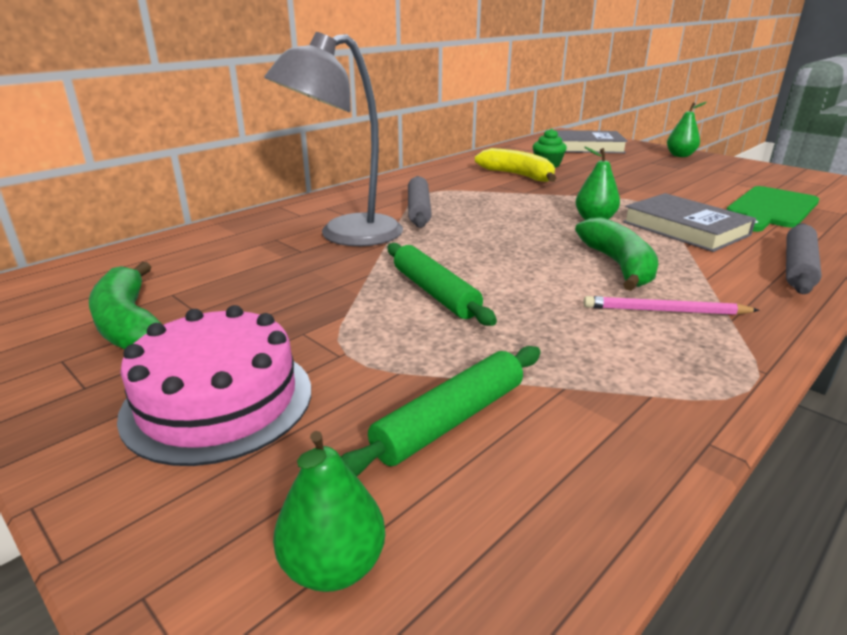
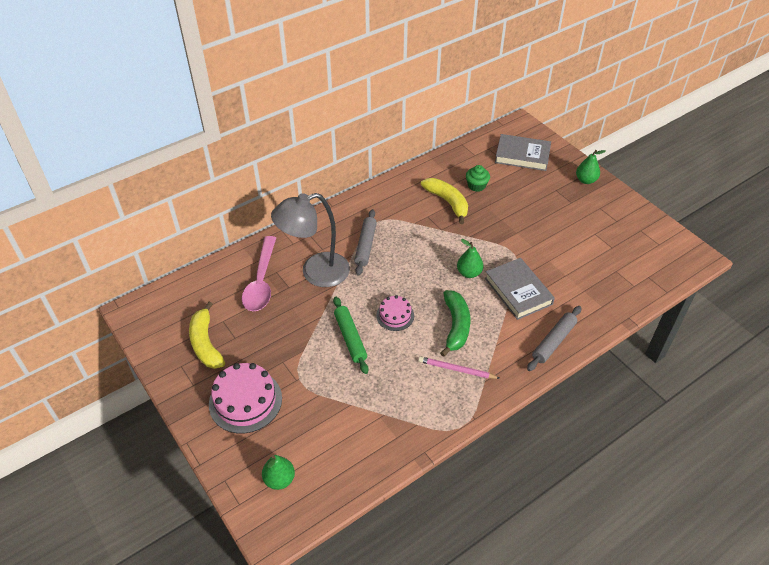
camera: 10 degrees right, 20 degrees up
green banana [89,262,161,349] -> yellow banana [189,302,225,369]
green rolling pin [341,346,541,476] -> none
green cutting board [727,186,819,232] -> none
none -> pink spoon [242,236,276,311]
none -> pink cake [376,295,414,331]

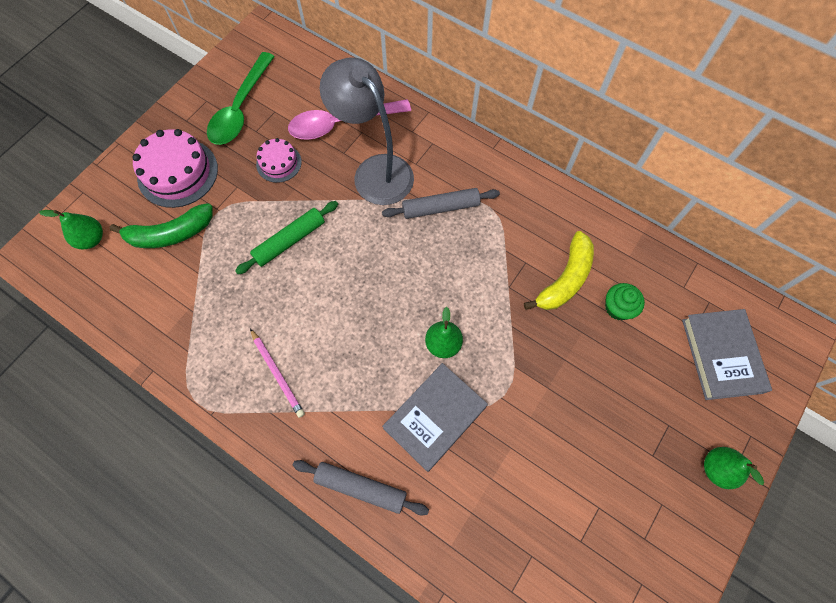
camera: 70 degrees right, 20 degrees up
yellow banana [189,302,225,369] -> green spoon [207,52,275,145]
pink cake [376,295,414,331] -> pink cake moved to [256,138,302,183]
pink pencil [419,357,500,379] -> pink pencil turned 150 degrees clockwise [250,328,305,418]
green banana [440,290,470,357] -> green banana moved to [109,203,213,248]

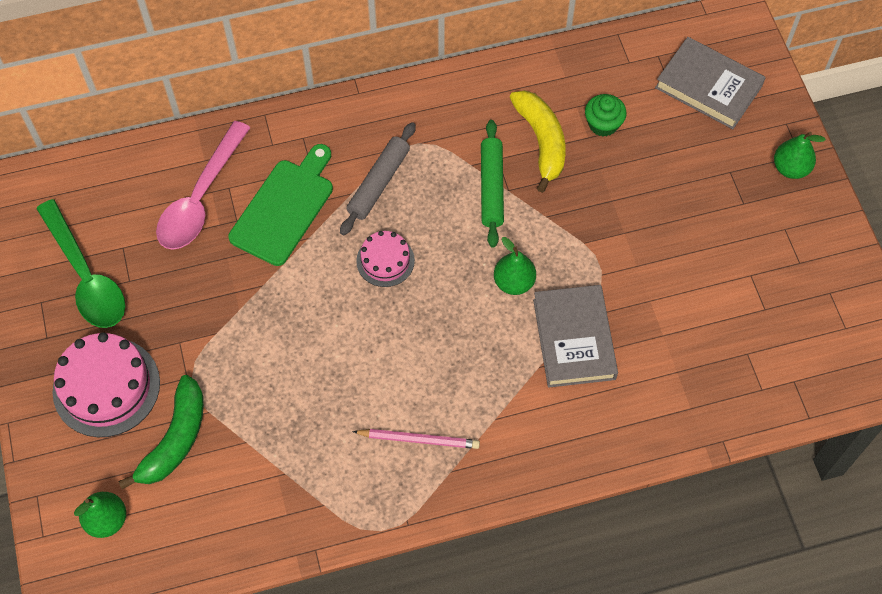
camera: 50 degrees left, 5 degrees down
green rolling pin [235,201,338,274] -> green rolling pin moved to [481,120,504,248]
pink cake [256,138,302,183] -> pink cake moved to [356,231,415,287]
grey rolling pin [293,460,429,516] -> none
grey lamp [320,57,414,205] -> green cutting board [228,144,333,266]

